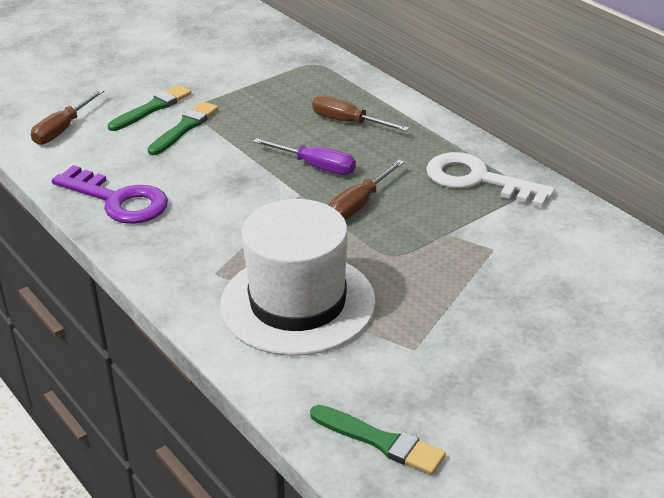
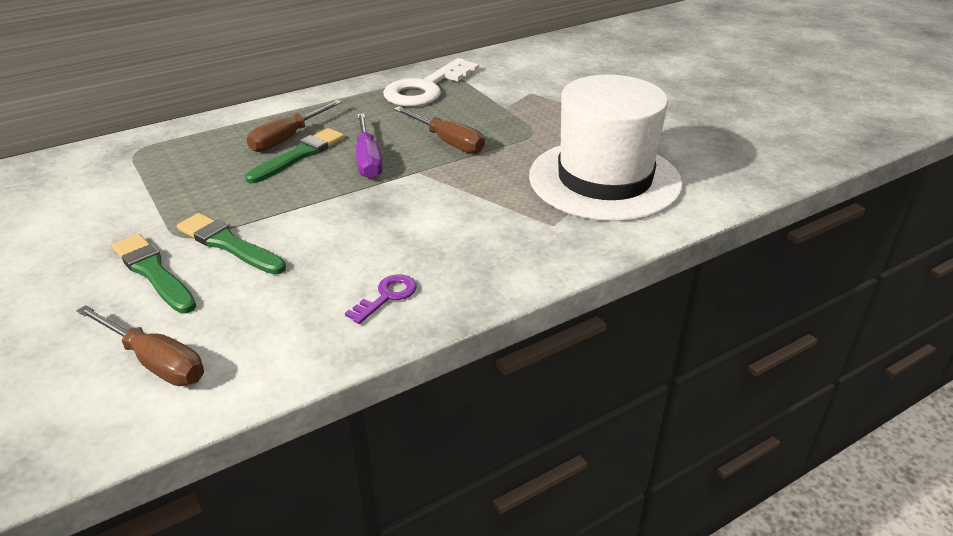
camera: 85 degrees left, 0 degrees up
purple key [52,165,168,224] -> purple key [345,274,417,324], size x0.46
purple screwdriver [253,138,356,175] -> purple screwdriver turned 135 degrees clockwise [356,113,383,179]
green brush [310,405,446,475] -> green brush moved to [245,128,344,183]

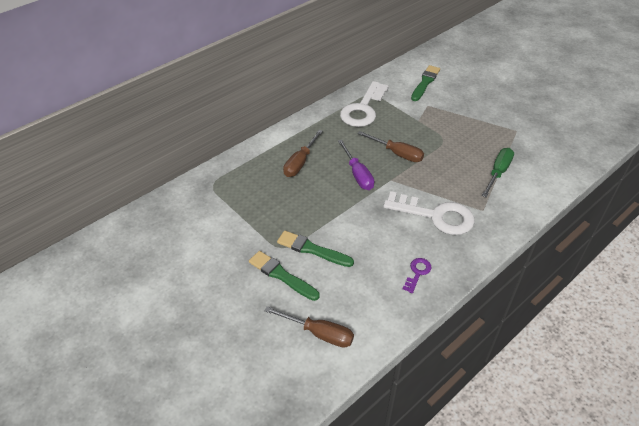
camera: 10 degrees left, 10 degrees up
green brush [245,128,344,183] -> green brush moved to [411,65,440,101]
white hat [529,75,683,221] -> green screwdriver [482,148,514,197]
none -> white key [383,191,475,235]

